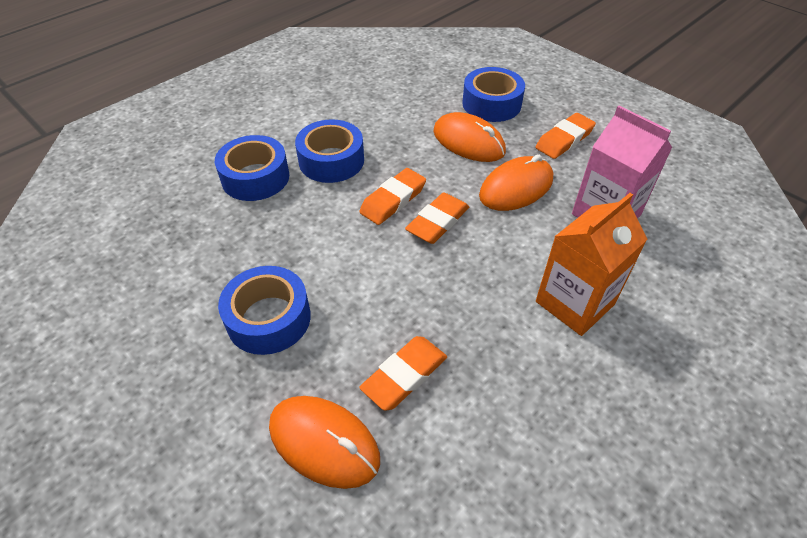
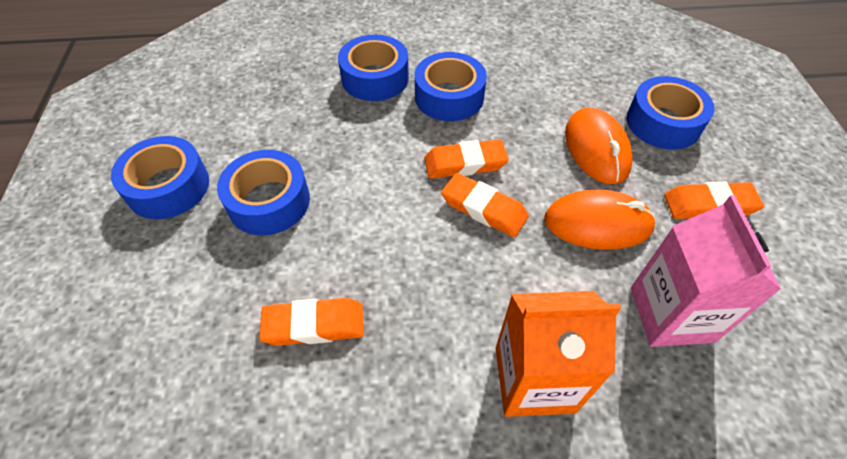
camera: 40 degrees right, 5 degrees up
orange mouse [269,396,380,489] -> none
orange eraser [405,192,469,244] -> orange eraser turned 45 degrees clockwise [441,173,529,237]
none -> blue tape [111,136,209,219]

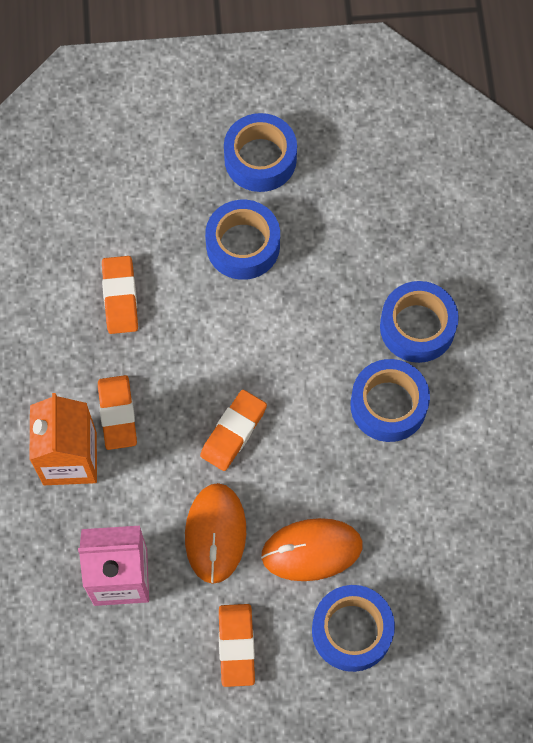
camera: 90 degrees right, 15 degrees up
orange eraser [424,139,509,179] -> orange eraser moved to [98,375,137,450]

